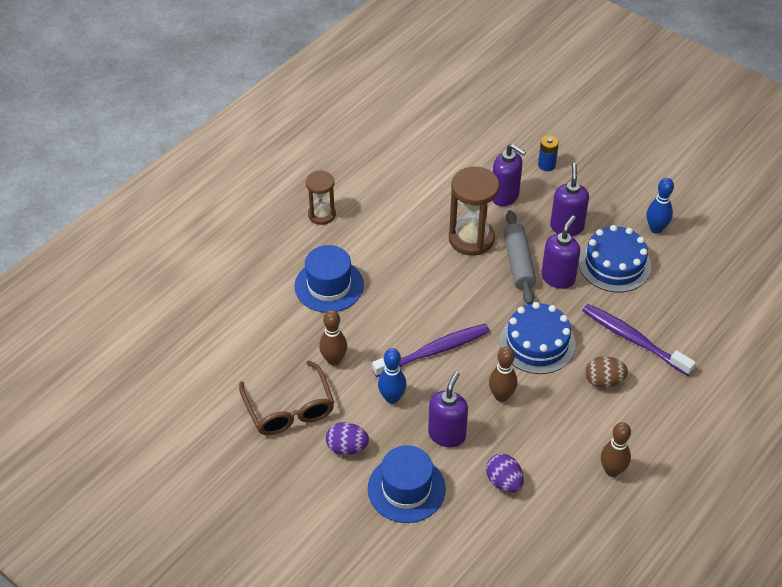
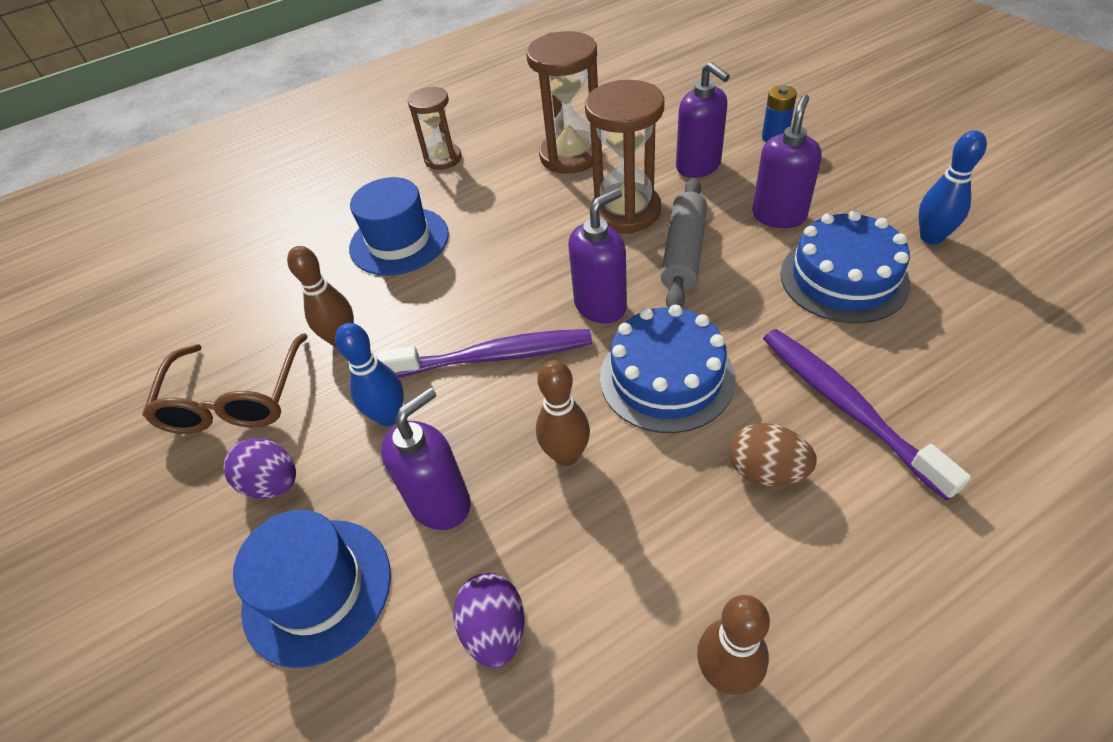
camera: 25 degrees right, 0 degrees up
purple soap dispenser [541,216,580,289] -> purple soap dispenser moved to [568,188,627,323]
none -> brown hourglass [526,31,598,174]

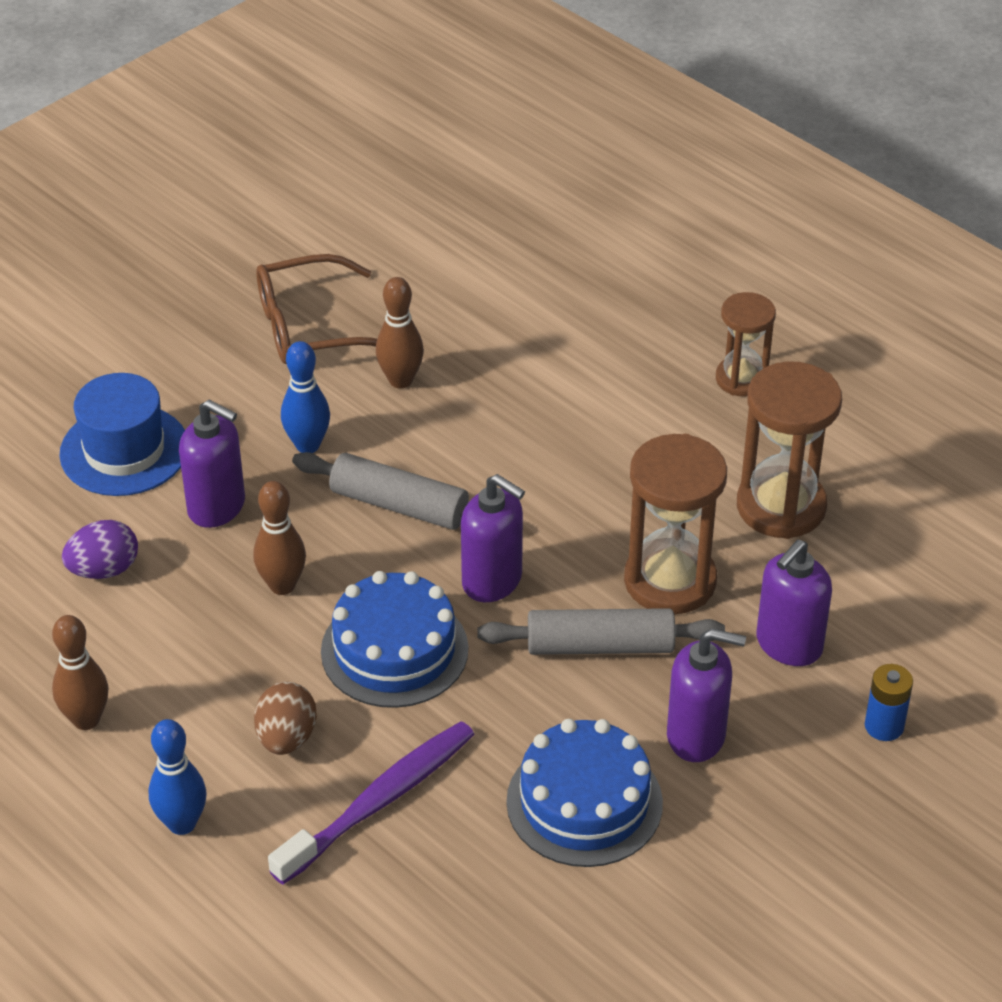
camera: 70 degrees right, 5 degrees down
purple egg [223,438,296,498] -> none
blue hat [349,177,449,276] -> none
purple toothbrush [377,329,592,377] -> grey rolling pin [292,452,469,530]
blue bowling pin [919,130,987,245] -> blue bowling pin moved to [149,719,206,835]

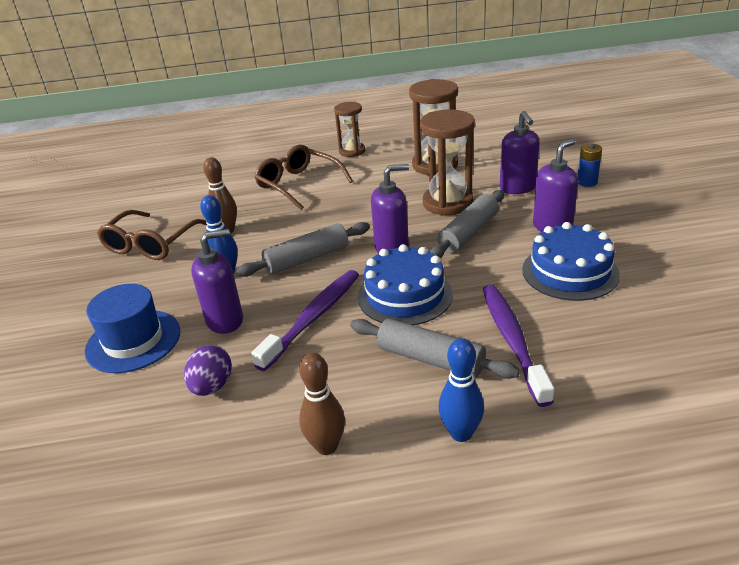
camera: 50 degrees left, 10 degrees down
brown bowling pin [253,481,306,595] -> purple toothbrush [251,270,359,371]
brown egg [254,682,317,755] -> grey rolling pin [350,319,520,379]
none -> brown glasses [254,145,353,210]

